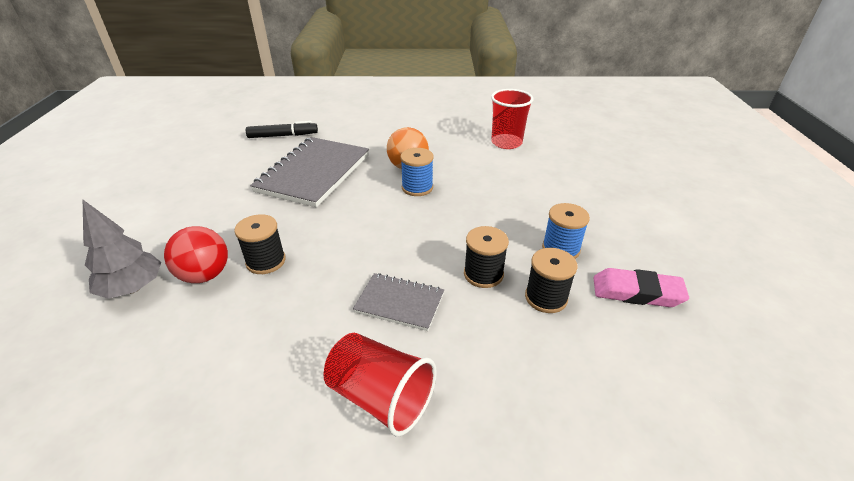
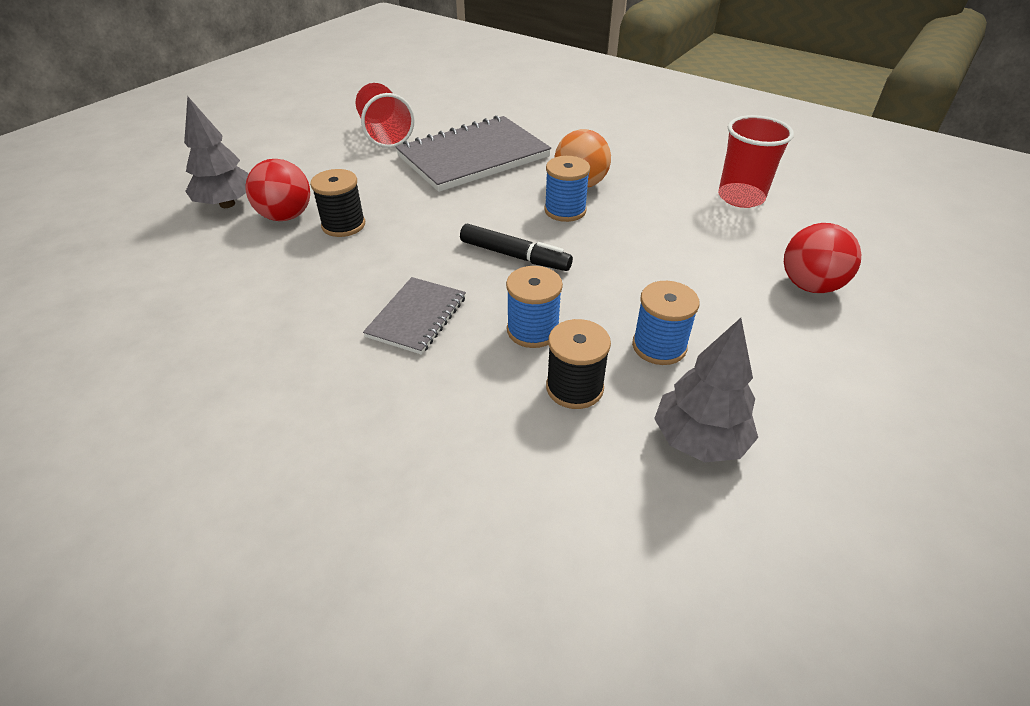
camera: 35 degrees right, 5 degrees up
black marker [246,121,318,138] -> black marker moved to [460,224,573,271]
red cup [323,333,437,437] -> red cup moved to [356,83,415,148]
grey notebook [353,273,444,331] -> grey notebook turned 60 degrees clockwise [363,277,466,355]
black spool [464,226,509,288] -> blue spool [506,266,563,348]
pink eraser [594,268,689,307] -> grey tree [654,318,758,462]
none -> red ball [784,223,861,293]

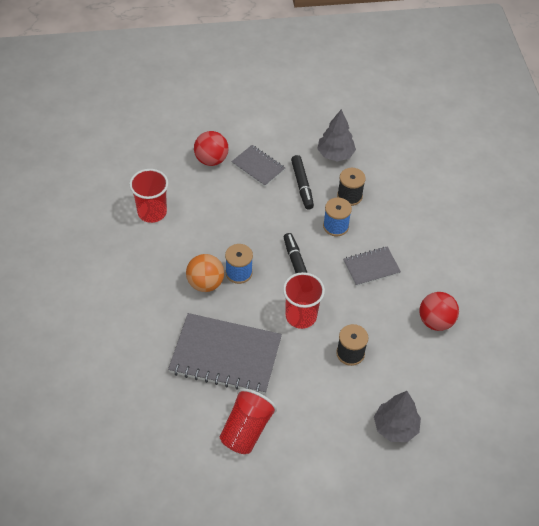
camera: 135 degrees left, 10 degrees up
red ball [245,159,310,221] -> red ball moved to [419,292,459,331]
blue spool [632,281,700,365] -> black marker [291,155,314,210]
none -> grey notebook [231,145,285,187]
none -> red cup [283,272,325,329]

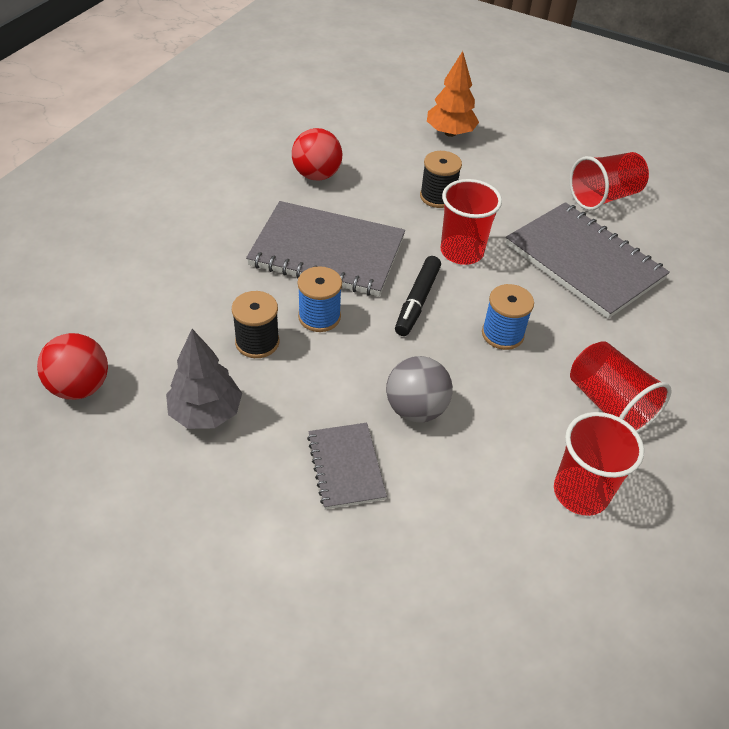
camera: 145 degrees left, 5 degrees down
orange ball [186,254,224,292] -> none
red ball [194,131,229,166] -> red ball moved to [37,333,108,400]
black marker [291,155,314,210] -> none
grey notebook [343,246,401,286] -> grey notebook [246,201,405,296], size x1.89
grey tree [374,391,421,442] -> orange tree [427,51,479,137]
none -> grey ball [386,356,453,423]
none -> red cup [570,341,671,433]

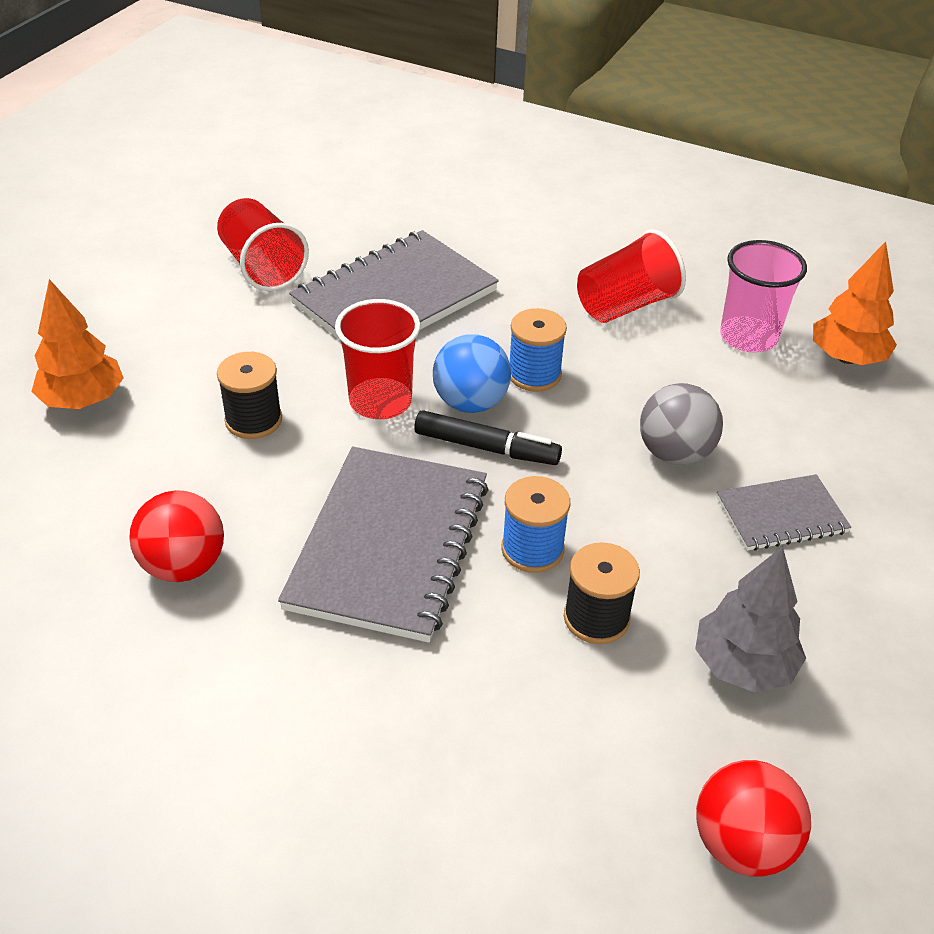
camera: 90 degrees left, 5 degrees down
red cup [554,412,644,516] -> pink cup [720,240,807,352]
none -> blue ball [433,334,511,413]
none -> orange tree [813,241,897,365]

